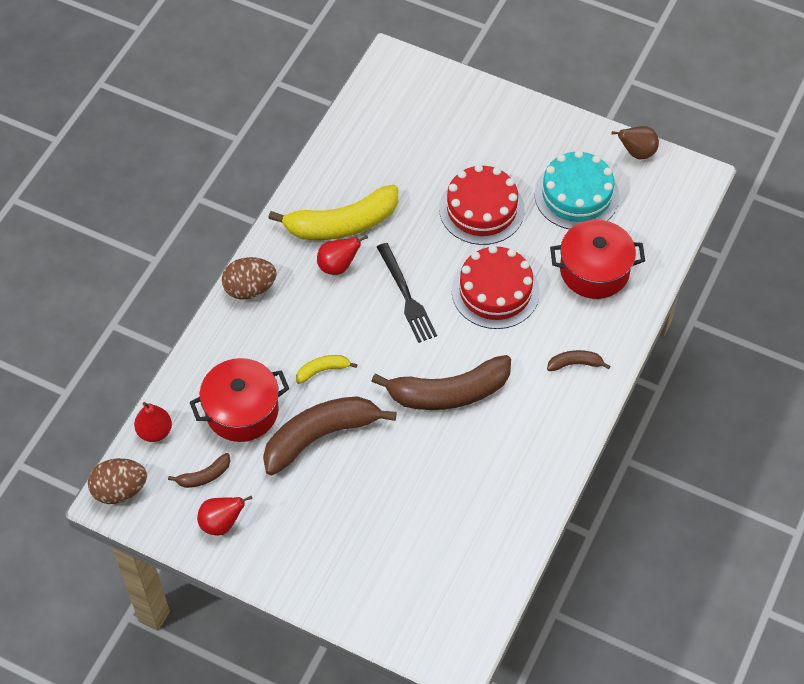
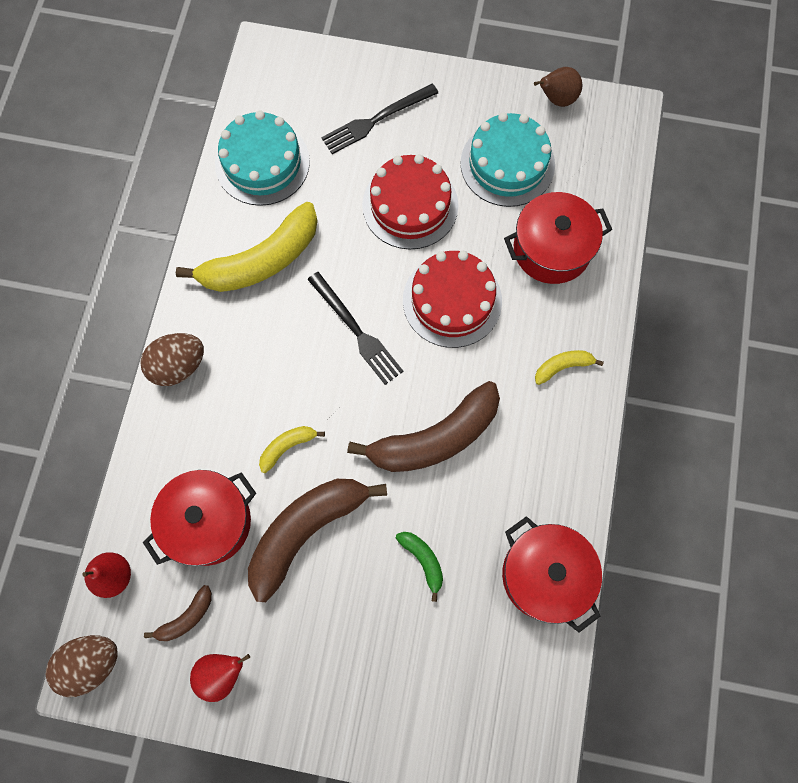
camera: 15 degrees left, 15 degrees up
red pear [317,235,368,275] -> none
brown banana [547,350,610,371] -> yellow banana [535,350,604,385]
none -> turquoise cake [215,110,310,206]
none -> black fork [321,84,438,154]
none -> green banana [396,532,443,602]
none -> red pot [502,516,602,633]

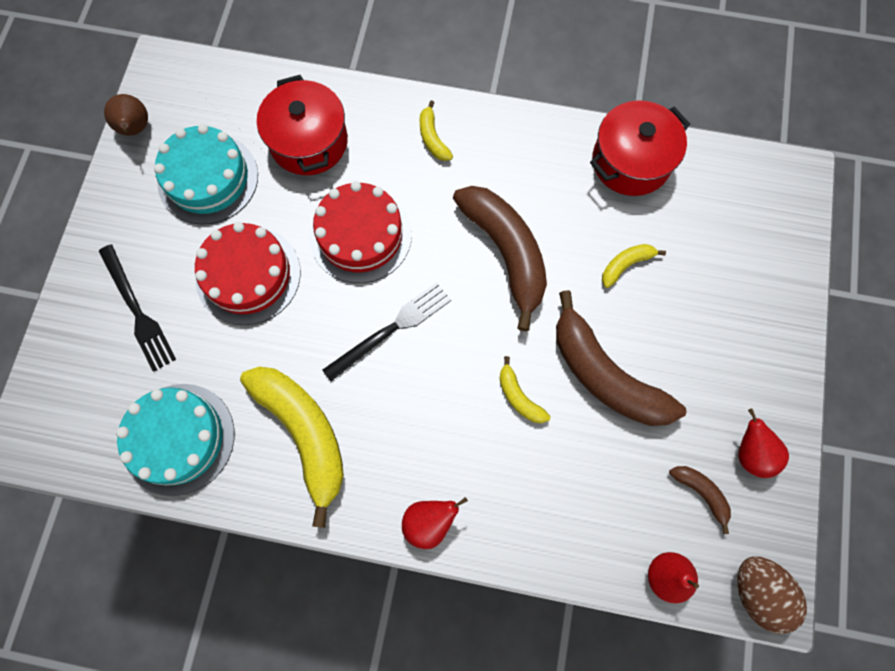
camera: 90 degrees left, 0 degrees up
brown egg [140,333,204,386] -> red pear [402,497,468,549]
red pot [143,470,256,566] -> none
green banana [396,532,443,602] -> yellow banana [602,244,666,288]

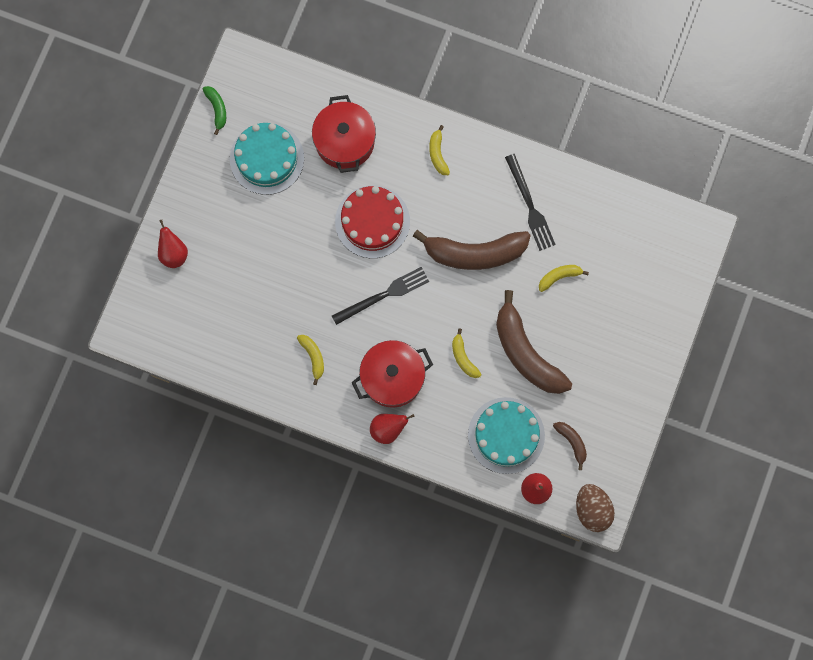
camera: 10 degrees right, 5 degrees up
black fork [99,244,176,372] -> black fork moved to [505,154,556,251]
brown pear [104,94,148,136] -> green banana [203,86,226,135]
turquoise cake [116,384,235,496] -> turquoise cake moved to [468,397,545,474]
red cake [195,222,301,325] -> none
yellow banana [240,367,344,528] -> yellow banana [297,335,324,385], size x0.45
brown banana [453,186,547,331] -> brown banana turned 105 degrees clockwise [413,230,531,270]
red pot [590,100,690,196] -> red pot moved to [352,340,433,408]
red pear [738,408,789,478] -> red pear moved to [158,220,188,268]

